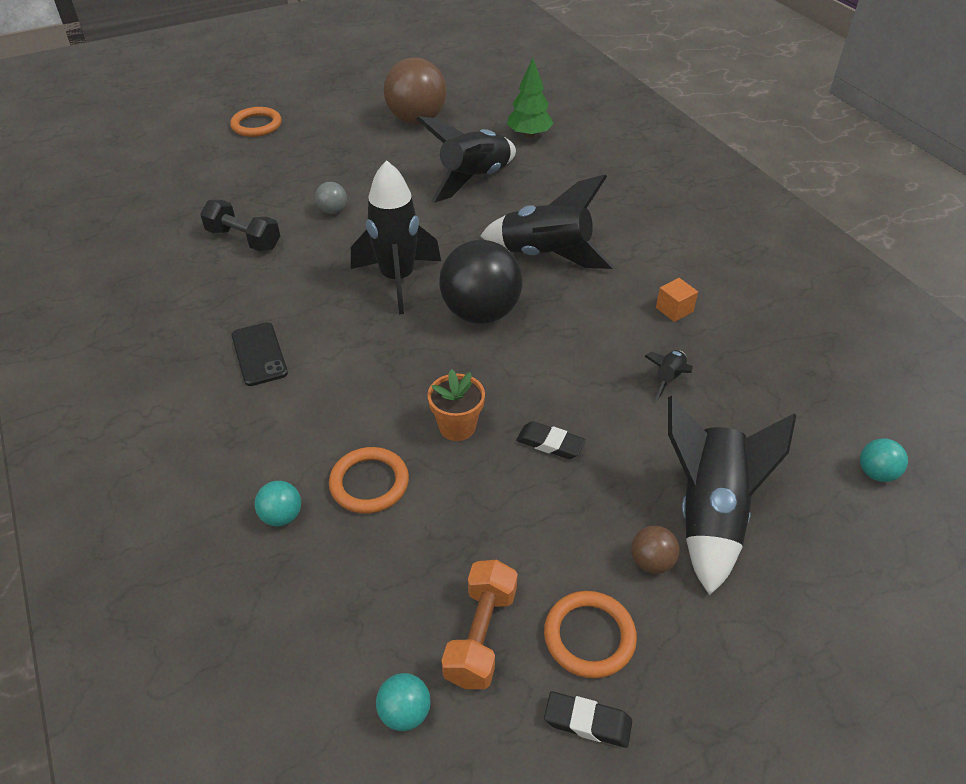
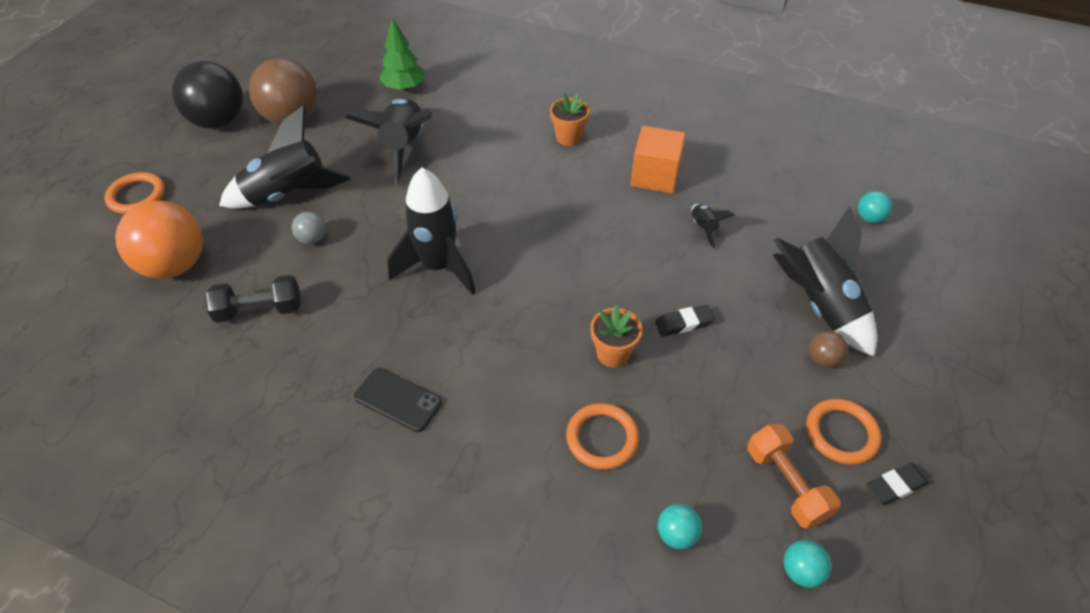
camera: 40 degrees left, 5 degrees up
turquoise ball [254,481,301,526] -> turquoise ball moved to [658,504,702,549]
black ball [439,240,522,324] -> black ball moved to [172,61,243,129]
black rocket [480,175,614,269] -> black rocket moved to [219,105,351,209]
orange cube [656,278,698,322] -> orange cube [631,126,686,194], size x1.90
none -> orange ball [115,201,203,279]
none -> orange flower pot [550,93,590,146]

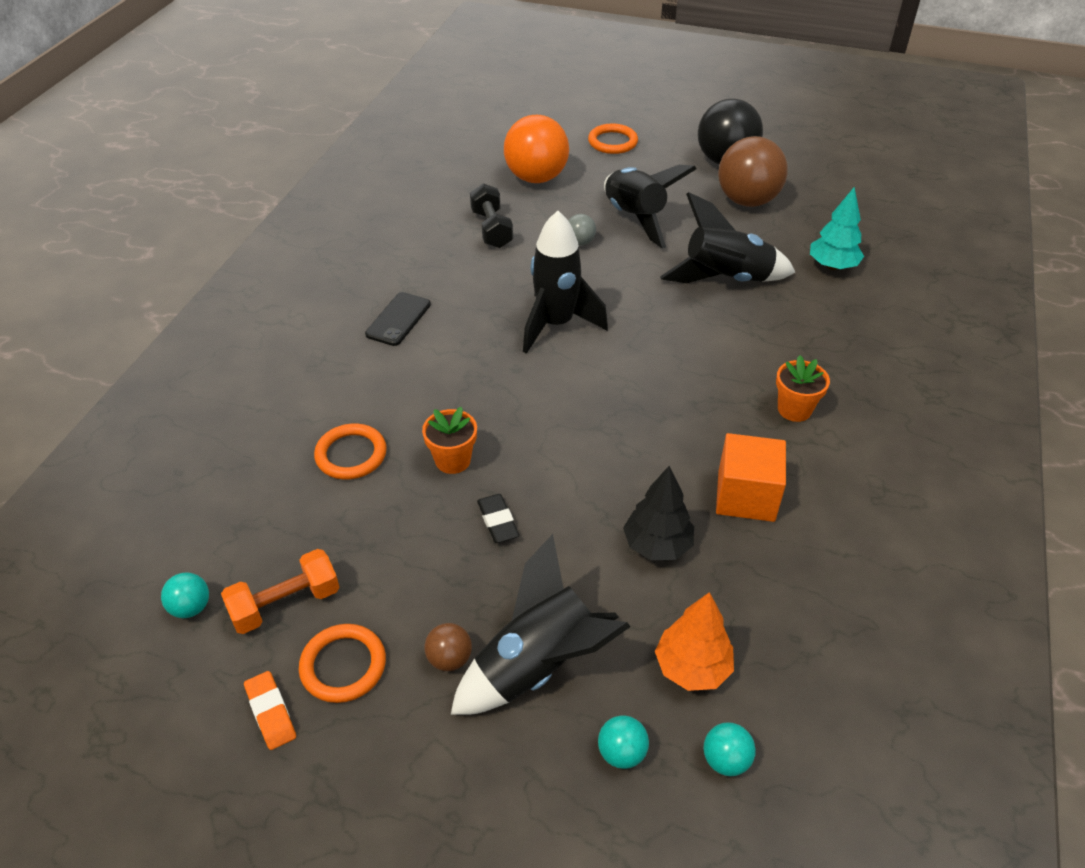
camera: 85 degrees right, 5 degrees down
green tree [379,18,425,91] -> turquoise tree [810,187,864,270]
turquoise ball [658,504,702,549] -> turquoise ball moved to [598,715,649,769]
black rocket [692,204,735,249] -> black tree [623,466,694,560]
black eraser [866,463,929,505] -> orange eraser [244,671,296,750]
none -> orange tree [655,592,734,691]

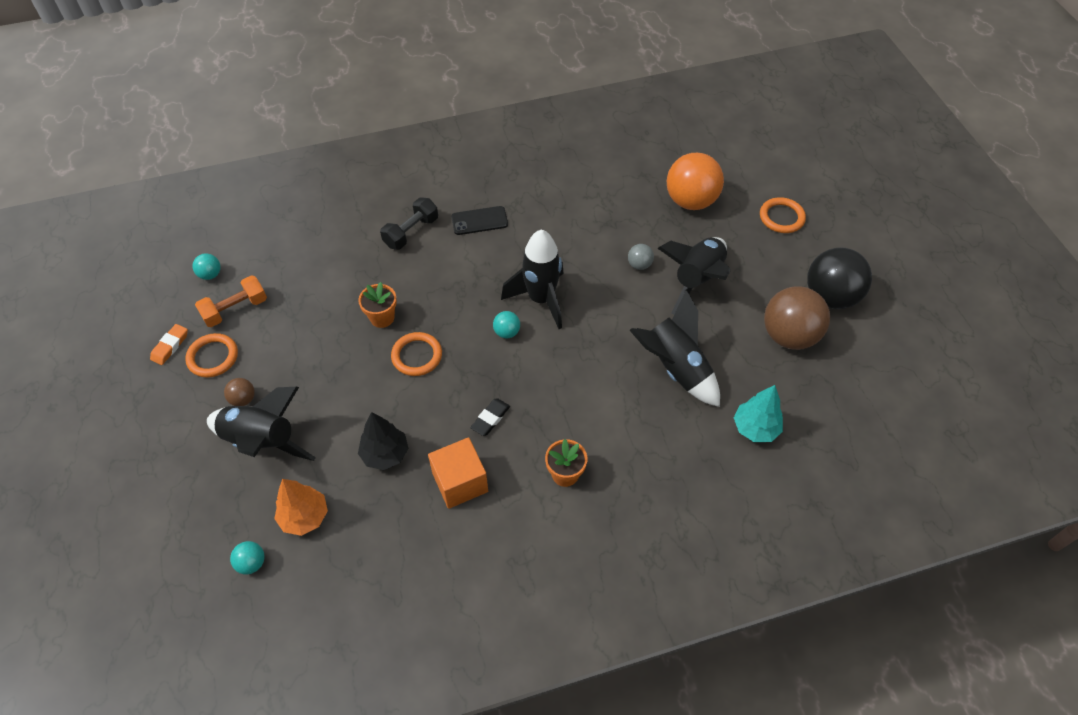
camera: 55 degrees right, 10 degrees up
orange dumbbell [221,549,340,634] -> orange dumbbell turned 60 degrees counterclockwise [195,275,267,327]
orange ring [314,424,387,480] -> orange ring moved to [391,332,442,376]
black dumbbell [470,183,513,248] -> black dumbbell moved to [380,198,438,250]
black eraser [477,494,519,543] -> black eraser moved to [470,398,510,436]
turquoise ball [598,715,649,769] -> turquoise ball moved to [493,311,520,338]

